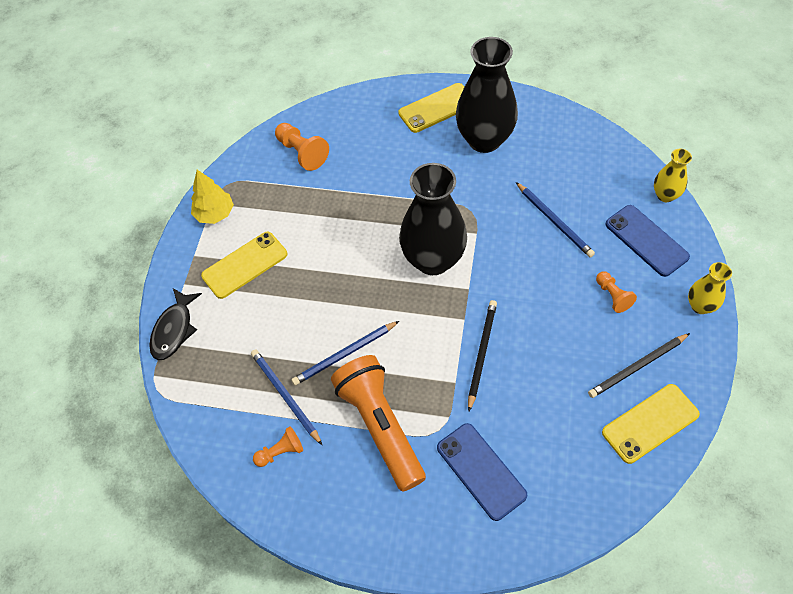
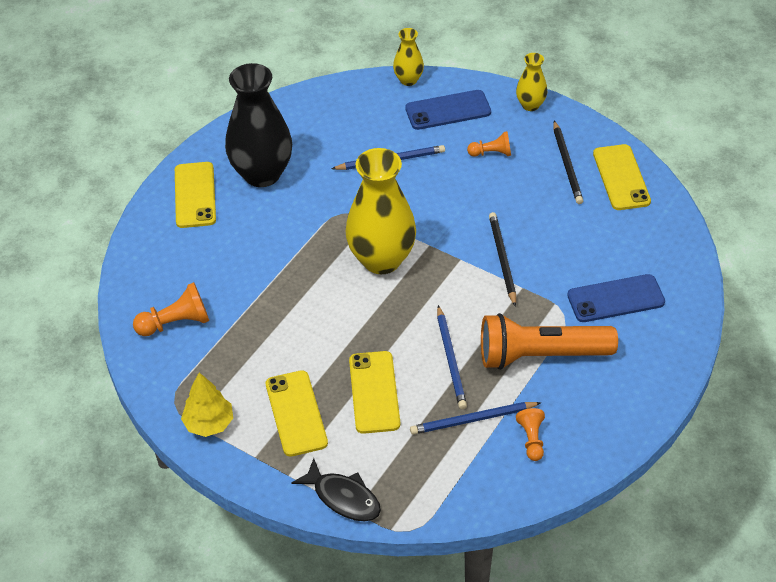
camera: 70 degrees left, 10 degrees down
black vase [399,163,467,275] -> yellow vase [346,148,416,274]
black pencil [468,300,497,411] -> black pencil turned 45 degrees clockwise [489,212,516,307]
none -> yellow phone [349,351,400,434]

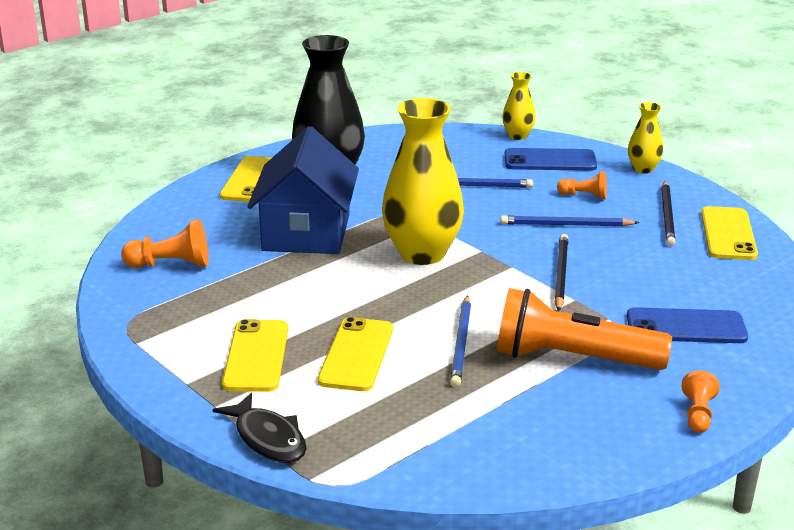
camera: 15 degrees right, 20 degrees down
yellow tree [181,372,233,437] -> none
blue pencil [410,402,541,435] -> blue pencil moved to [500,215,640,227]
orange pawn [516,408,545,461] -> orange pawn moved to [682,371,720,433]
none -> blue house [247,126,359,254]

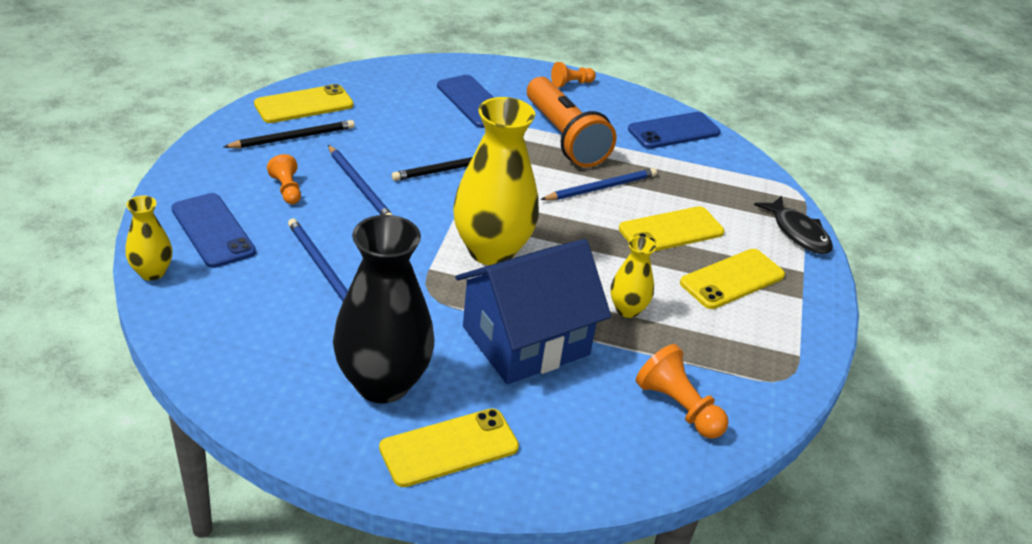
camera: 130 degrees left, 10 degrees up
black fish [213,393,307,463] -> black fish turned 135 degrees clockwise [754,196,833,254]
yellow vase [628,102,663,174] -> yellow vase moved to [611,236,656,318]
none -> blue phone [628,112,721,149]

